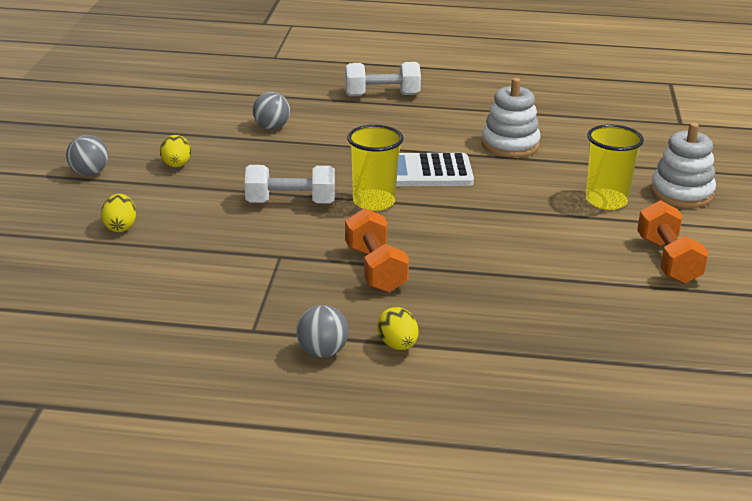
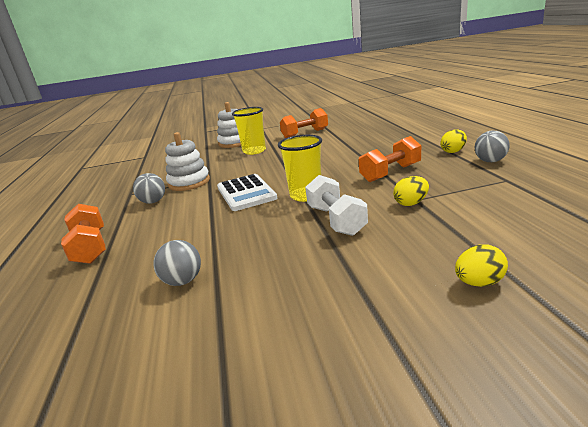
camera: 105 degrees left, 5 degrees down
grey ball [66,135,108,176] -> grey ball moved to [133,173,165,204]
yellow egg [160,135,191,167] -> yellow egg moved to [393,176,429,206]
white dumbbell [345,62,421,96] -> orange dumbbell [61,204,106,264]

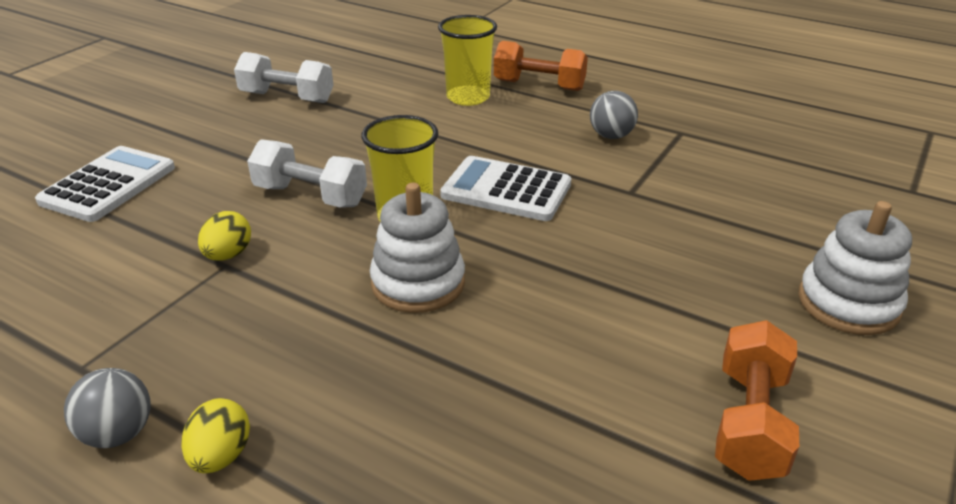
camera: 130 degrees right, 10 degrees up
grey ball [153,240,201,286] -> none
white stacking toy [165,132,210,191] -> white stacking toy moved to [370,183,465,313]
yellow cup [232,107,266,155] -> yellow cup moved to [438,15,497,106]
orange dumbbell [359,136,421,182] -> none
yellow egg [455,245,508,287] -> white calculator [35,146,175,222]
none -> white dumbbell [234,52,334,103]

